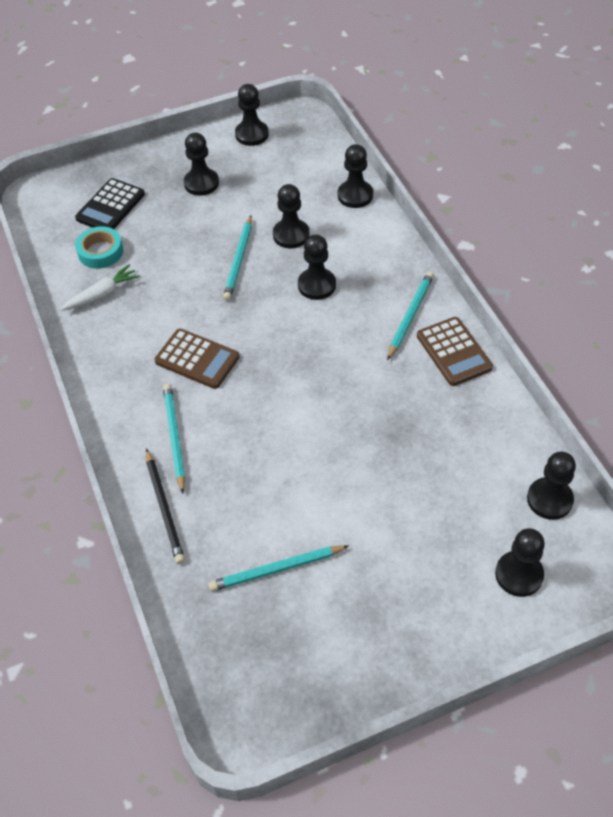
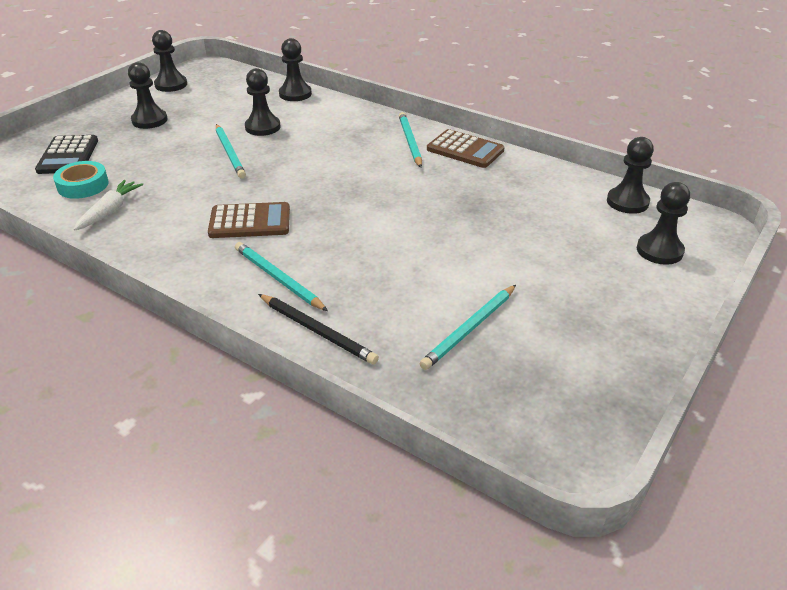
camera: 35 degrees left, 15 degrees down
black pawn [298,235,336,300] -> none

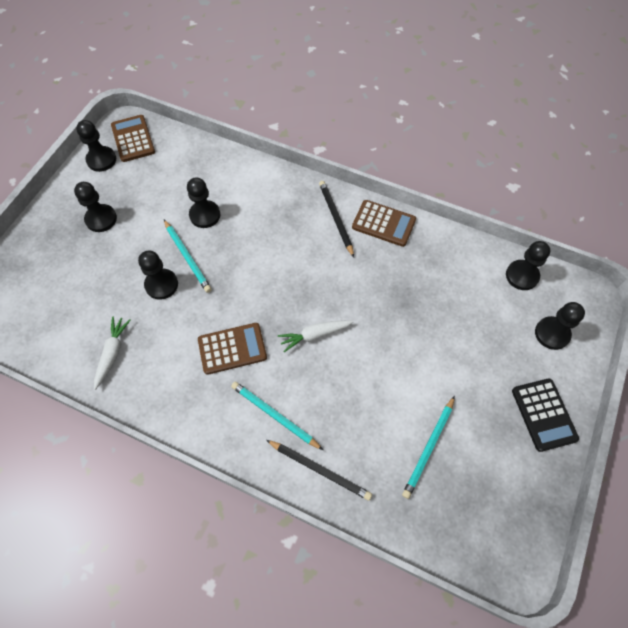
camera: 10 degrees left, 25 degrees up
black calculator [35,135,98,174] -> black calculator moved to [512,378,579,452]
turquoise tape [53,161,109,199] -> none
black pawn [279,38,312,101] -> black pawn moved to [138,250,178,300]
turquoise pencil [399,112,422,168] -> black pencil [319,181,354,257]
none -> brown calculator [111,115,155,162]
none -> white carrot [278,320,353,352]

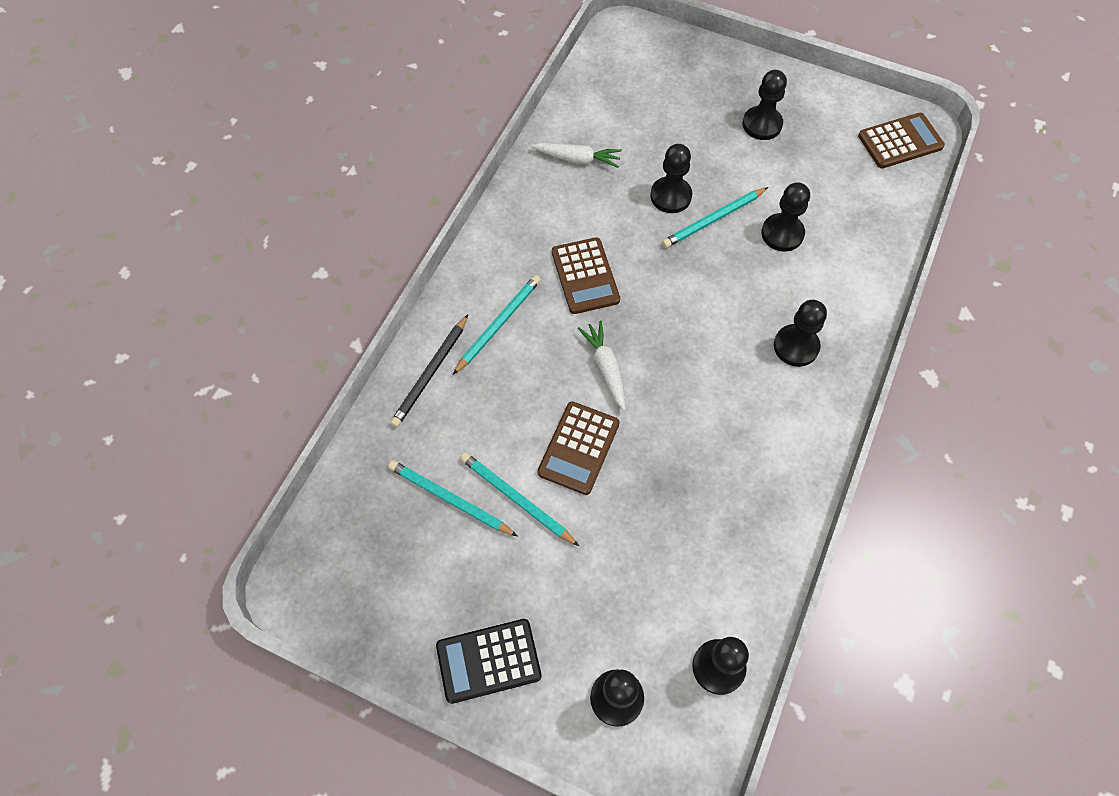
camera: 90 degrees right, 0 degrees up
black pawn [76,120,116,172] -> black pawn moved to [774,300,827,367]
black pencil [319,181,354,257] -> none
brown calculator [352,200,416,247] -> brown calculator moved to [537,401,620,495]
none -> turquoise pencil [460,452,579,546]

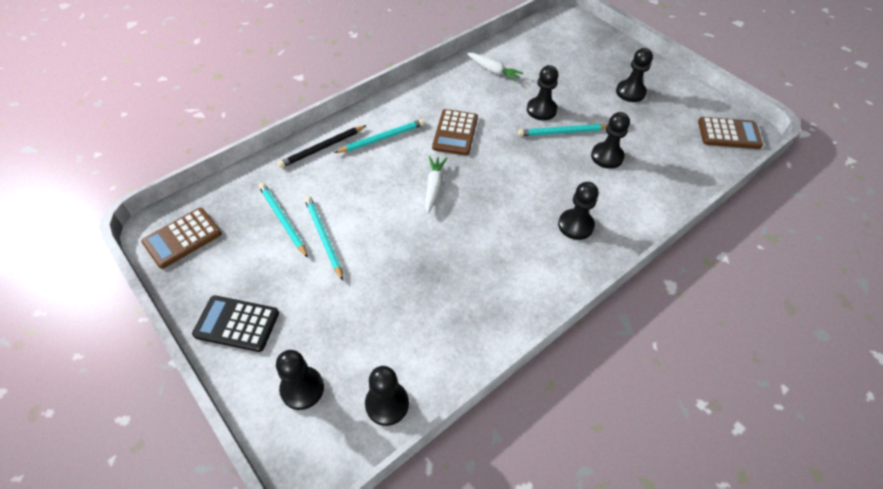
camera: 25 degrees right, 10 degrees down
brown calculator [537,401,620,495] -> brown calculator moved to [141,208,222,269]

